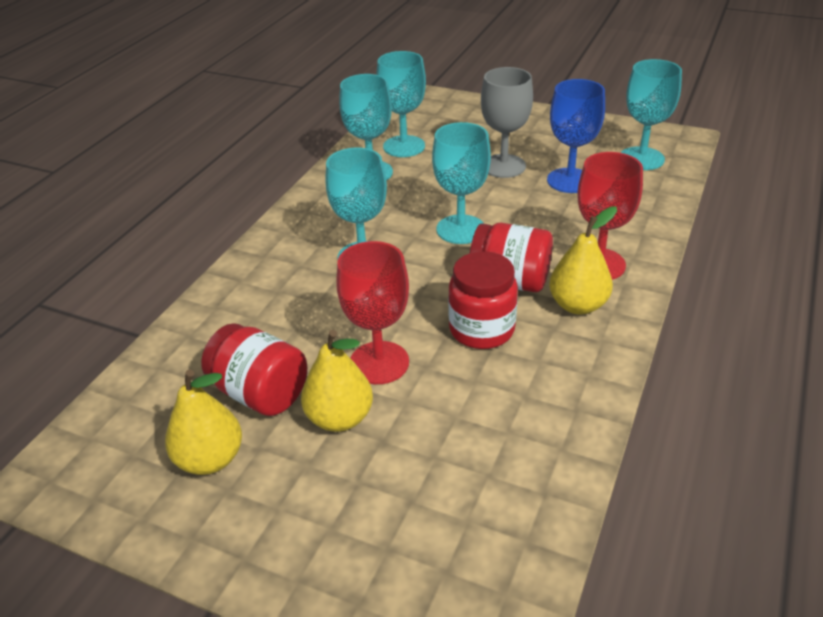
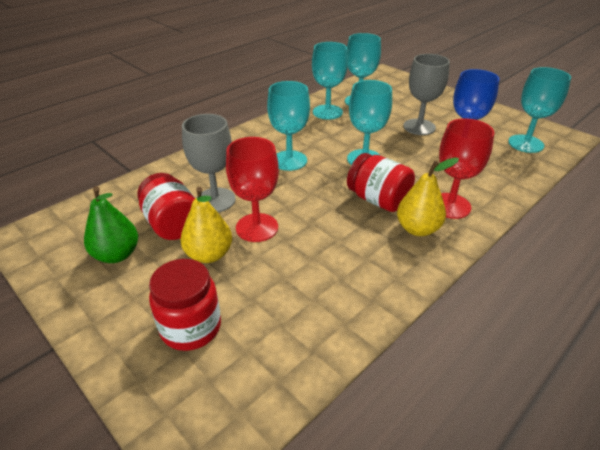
camera: 20 degrees right, 0 degrees up
yellow pear [165,370,242,475] -> green pear [84,186,138,263]
red jar [448,251,518,349] -> red jar moved to [149,259,221,351]
none -> grey goblet [182,114,236,212]

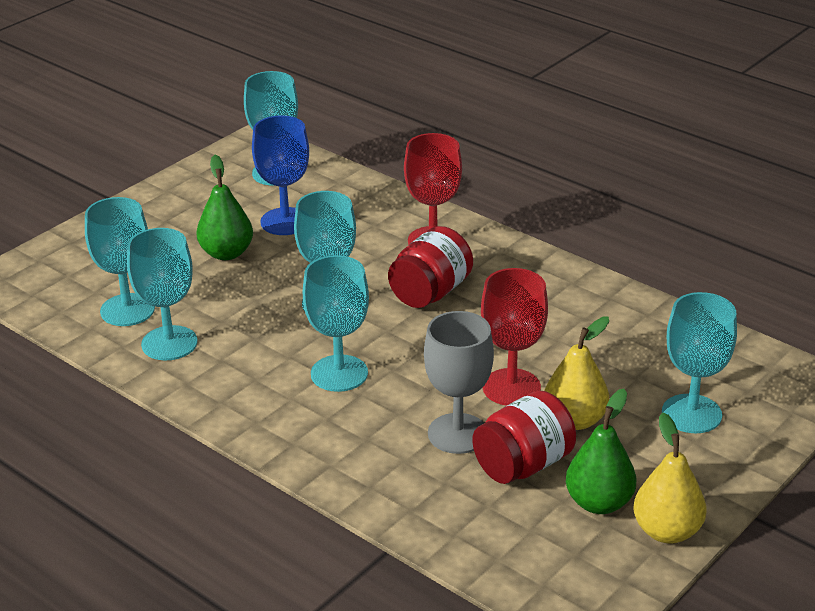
camera: 95 degrees left, 5 degrees down
red jar [149,259,221,351] -> turquoise goblet [662,292,737,433]
yellow pear [397,157,459,236] -> yellow pear moved to [633,413,706,544]
grey goblet [403,54,450,135] -> green pear [196,155,253,260]

